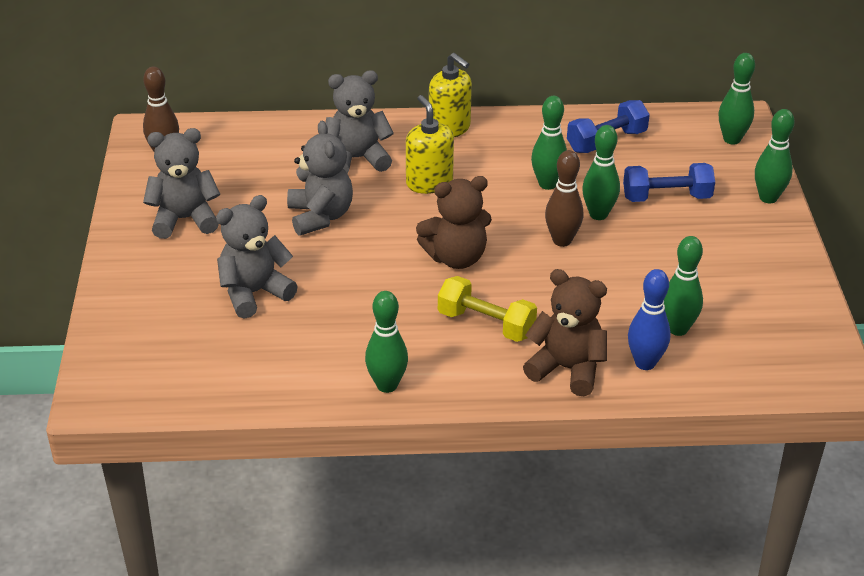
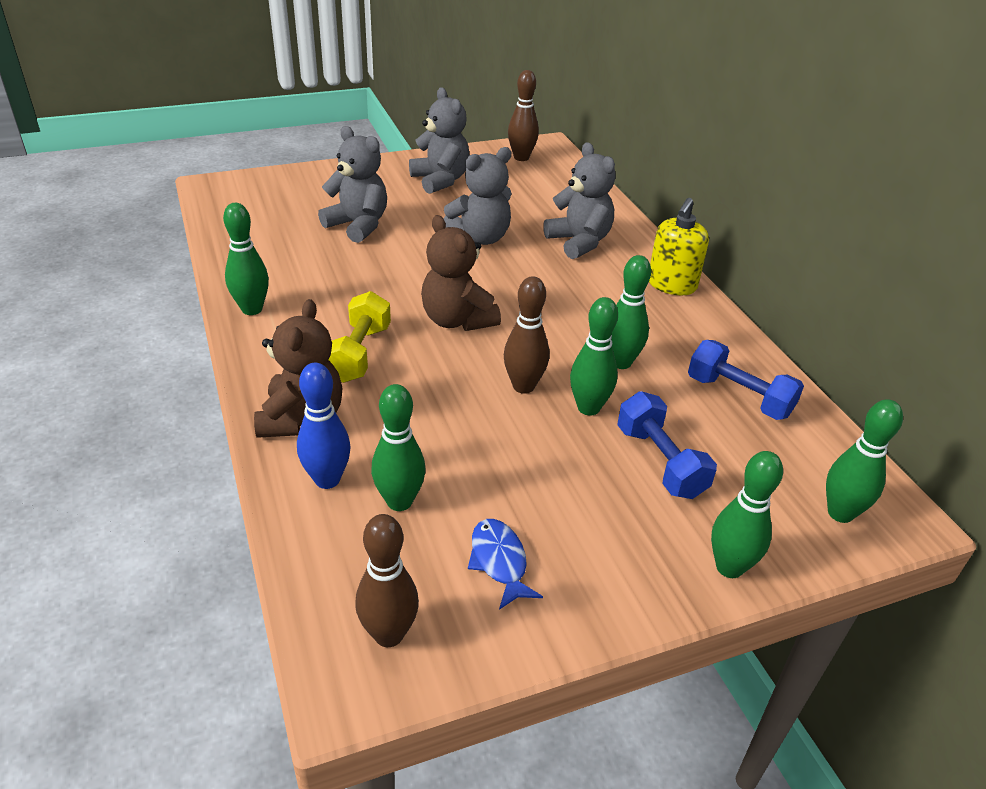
camera: 70 degrees right, 0 degrees up
yellow soap dispenser [406,95,454,194] -> none
none -> brown bowling pin [355,514,419,647]
none -> blue fish [468,519,543,610]

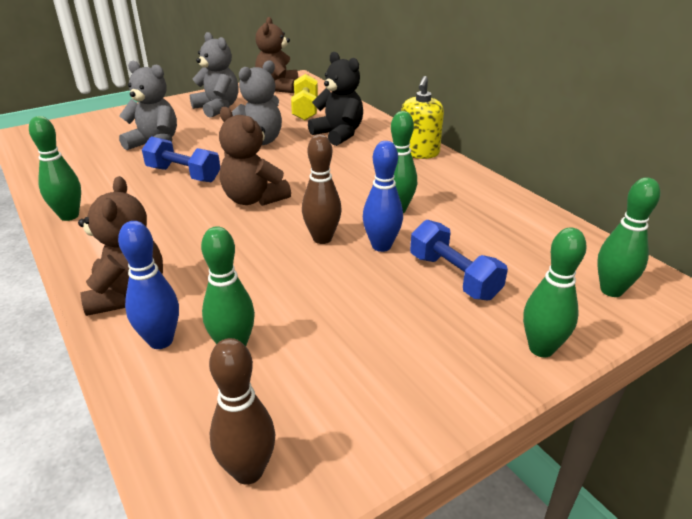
camera: 10 degrees left, 5 degrees down
yellow dumbbell [328,291,391,383] -> yellow dumbbell moved to [291,74,318,121]
blue fish [468,519,543,610] -> none
brown bowling pin [508,70,539,161] -> brown teddy bear [255,17,298,93]
grey teddy bear [543,142,616,259] -> black teddy bear [308,52,363,146]
green bowling pin [570,297,618,416] -> blue bowling pin [363,141,403,252]
blue dumbbell [688,340,804,420] -> blue dumbbell moved to [142,136,220,182]

